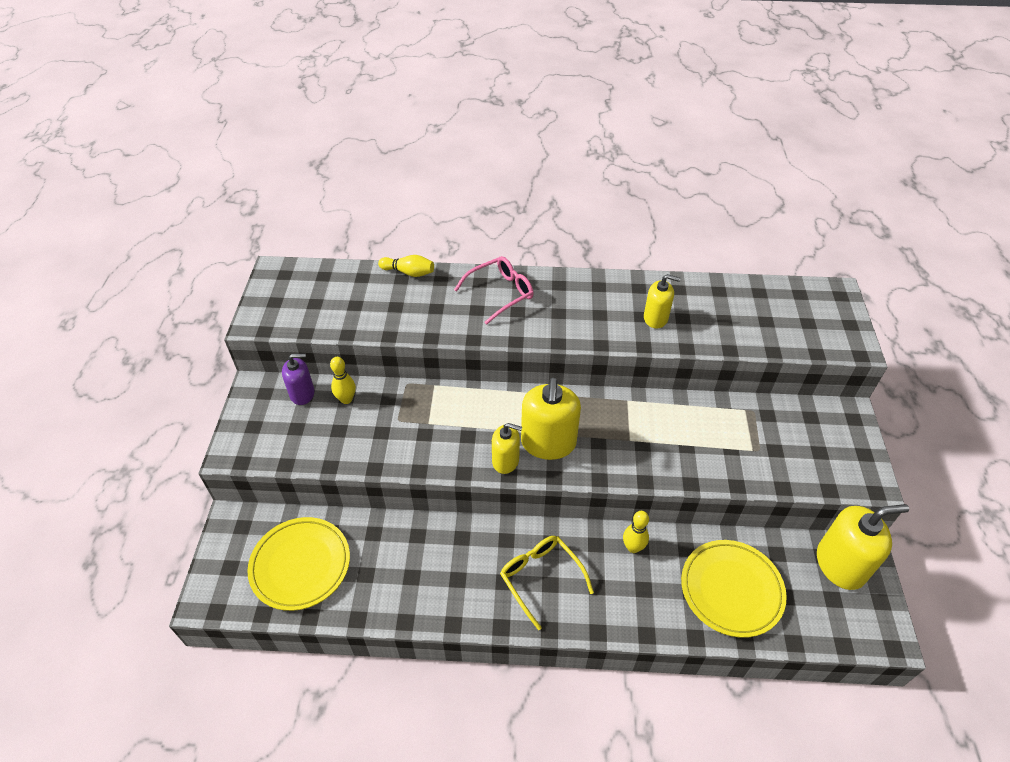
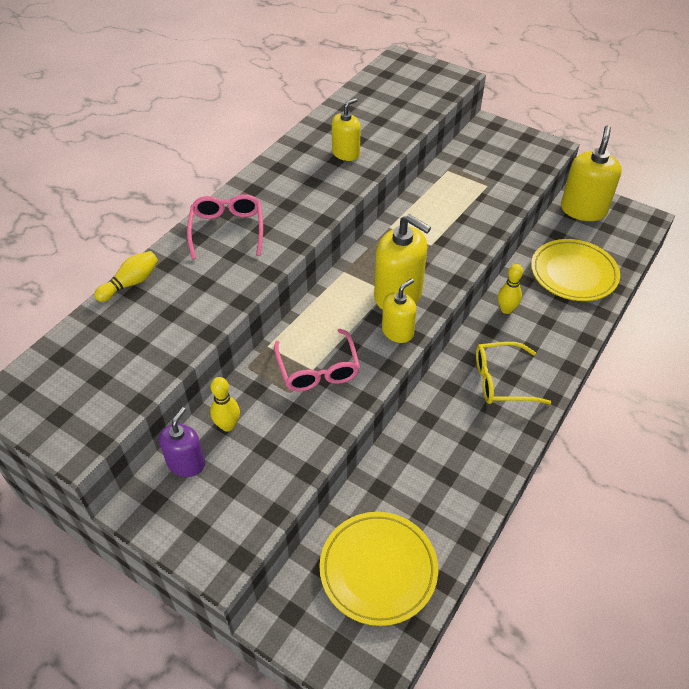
camera: 60 degrees left, 0 degrees up
none -> pink glasses [274,328,360,392]

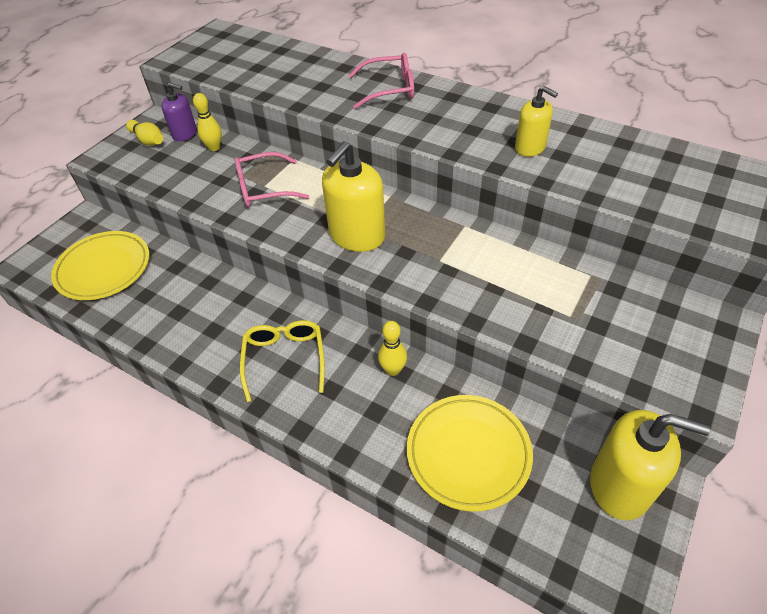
camera: 90 degrees right, 0 degrees up
yellow bowling pin [94,251,158,302] -> yellow bowling pin moved to [126,120,163,146]
yellow soap dispenser [382,278,417,343] -> none

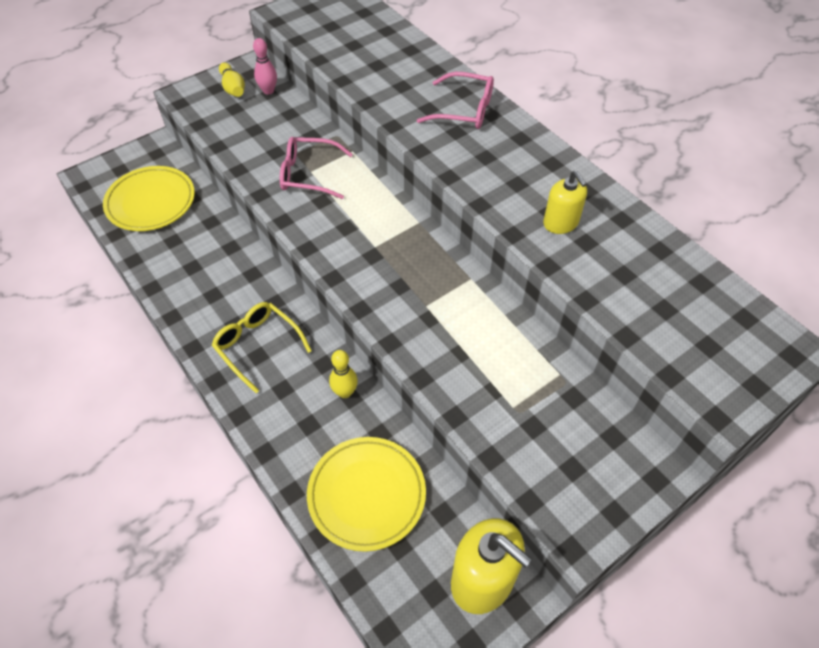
camera: 20 degrees right, 5 degrees up
purple soap dispenser [161,83,197,141] -> pink bowling pin [253,38,277,95]
yellow bowling pin [193,93,222,151] -> none
yellow glasses [240,320,325,402] -> yellow glasses turned 60 degrees counterclockwise [212,302,312,393]
yellow soap dispenser [322,141,385,252] -> none

